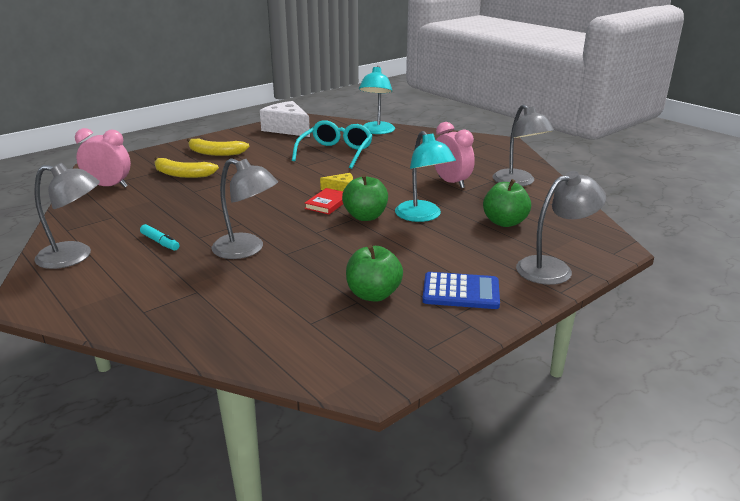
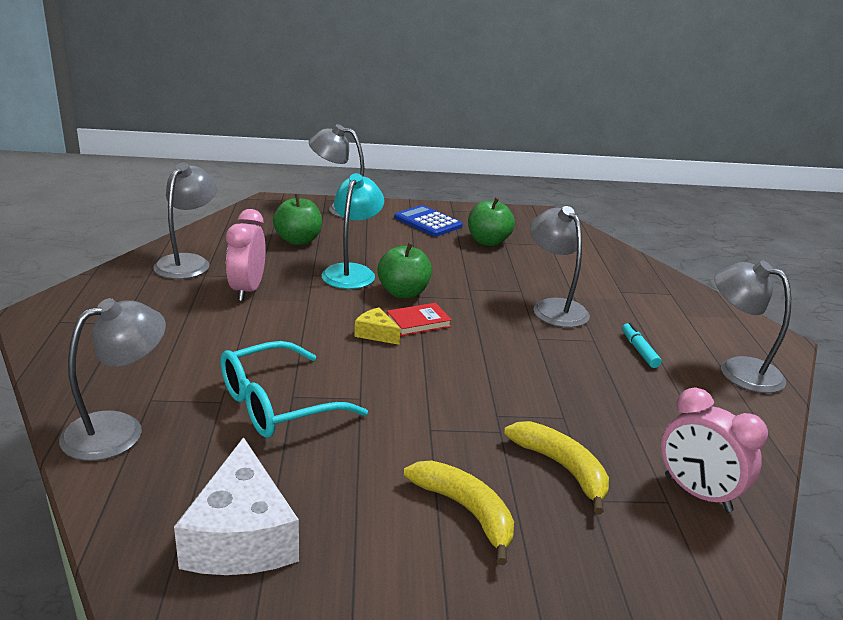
camera: 145 degrees left, 0 degrees up
turquoise lamp [359,66,395,134] -> grey lamp [59,298,166,461]

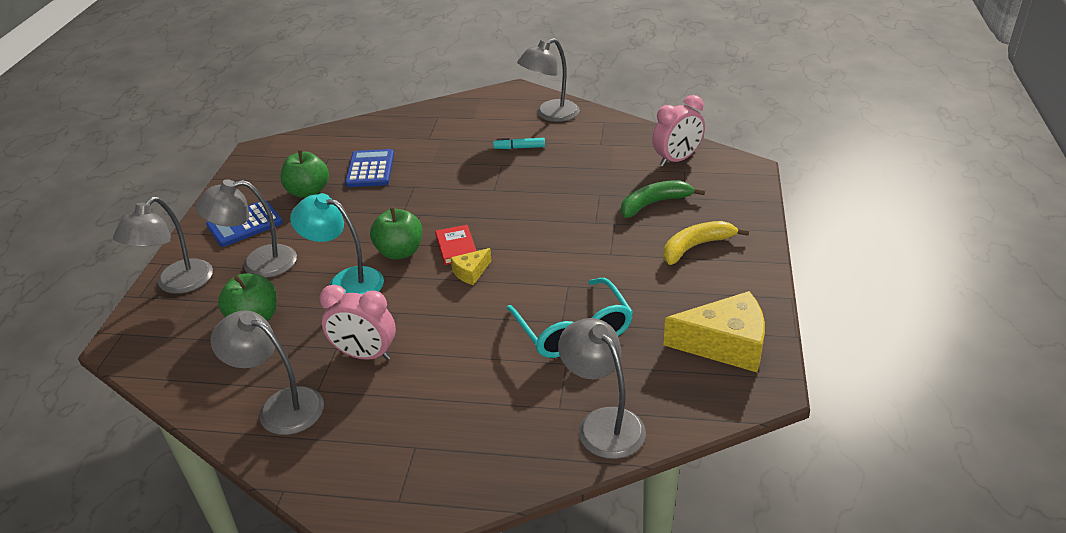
camera: 75 degrees left, 10 degrees up
white cheese [174,437,299,575] -> yellow cheese [664,291,765,372]
yellow banana [504,421,609,515] -> green banana [621,180,705,218]
grey lamp [530,206,590,328] -> grey lamp moved to [195,179,297,278]
none -> blue calculator [345,149,394,187]

